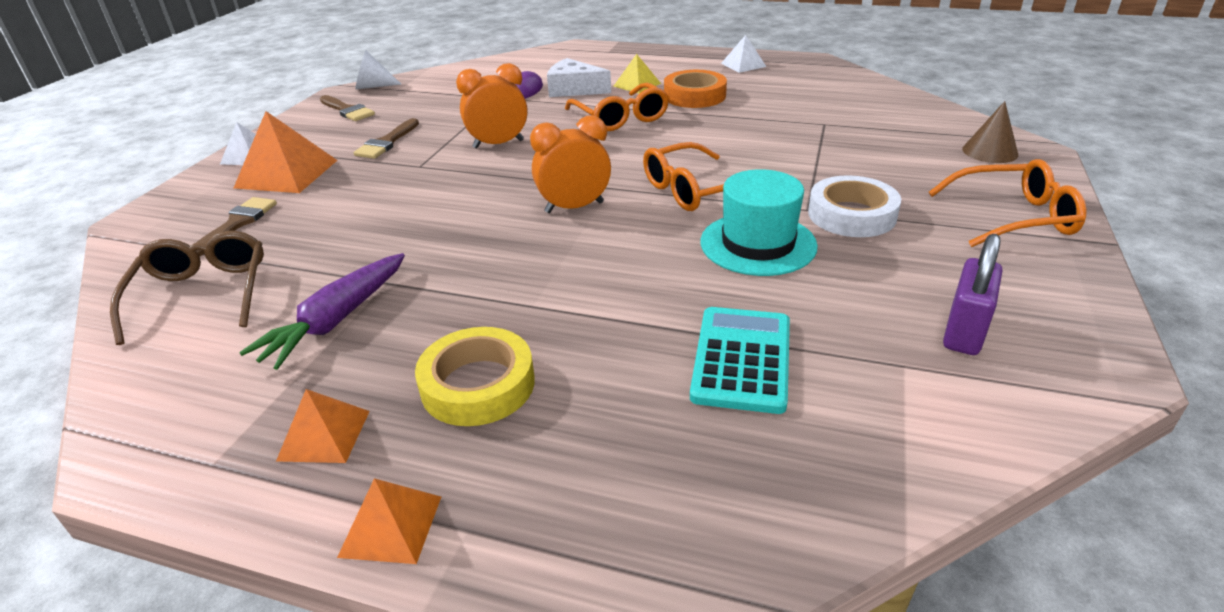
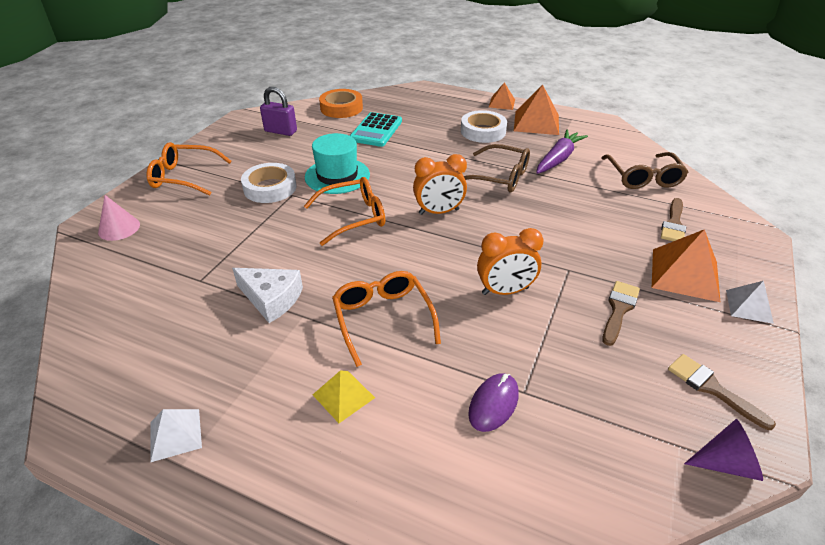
camera: 175 degrees left, 5 degrees up
orange pyramid [276,389,370,463] -> orange pyramid [514,85,559,135], size x1.72
white cone [355,51,402,89] -> purple cone [684,419,763,481]
yellow tape [415,327,535,426] -> white tape [461,110,507,143]
white cheese [547,58,611,97] -> white cheese moved to [232,268,303,323]
orange tape [664,70,727,108] -> orange tape moved to [319,89,363,118]
purple padlock [943,234,1002,355] -> purple padlock turned 75 degrees clockwise [260,87,297,136]
brown cone [962,101,1018,163] -> pink cone [98,195,140,241]
none -> brown glasses [464,144,530,193]

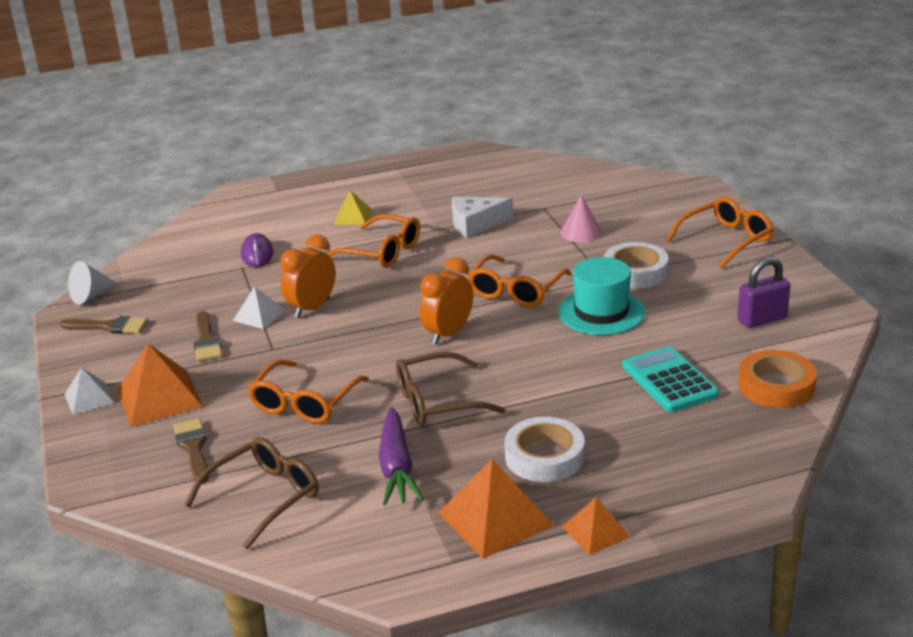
camera: 140 degrees right, 10 degrees down
pink cone [98,195,140,241] -> pink cone moved to [561,195,602,243]
white pyramid [151,409,202,462] -> white pyramid moved to [233,286,285,329]
brown glasses [601,152,688,189] -> brown glasses turned 90 degrees clockwise [185,437,319,549]
purple cone [684,419,763,481] -> white cone [68,261,119,305]
none -> orange glasses [247,359,369,424]

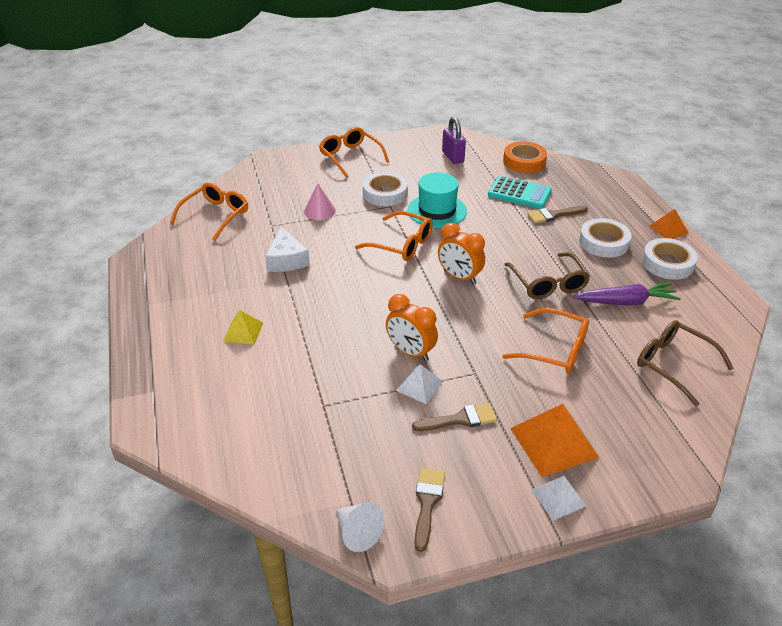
camera: 90 degrees left, 10 degrees up
brown brush [173,418,209,484] -> brown brush moved to [527,206,588,223]
purple mouse [241,233,273,267] -> none
orange glasses [327,214,420,268] -> orange glasses moved to [170,182,248,241]
orange pyramid [438,459,554,559] -> white tape [642,238,698,280]
turquoise calculator [623,346,719,412] -> turquoise calculator turned 135 degrees counterclockwise [488,176,552,209]

